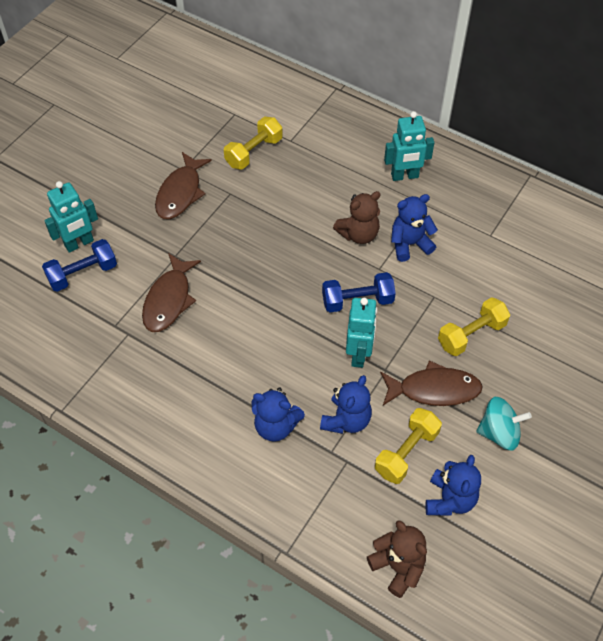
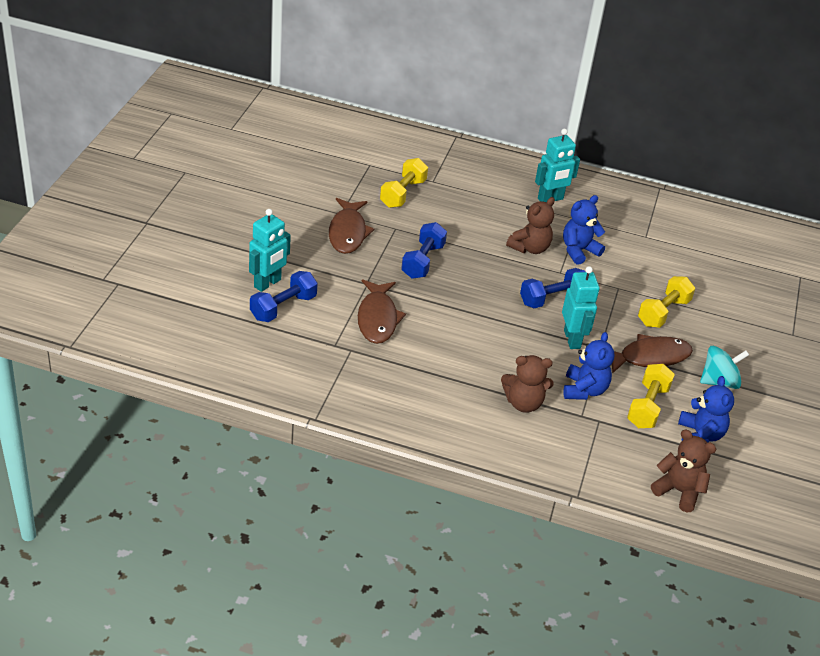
camera: 20 degrees left, 15 degrees down
blue teddy bear [251,388,305,442] -> brown teddy bear [501,355,554,413]
none -> blue dumbbell [401,222,447,279]

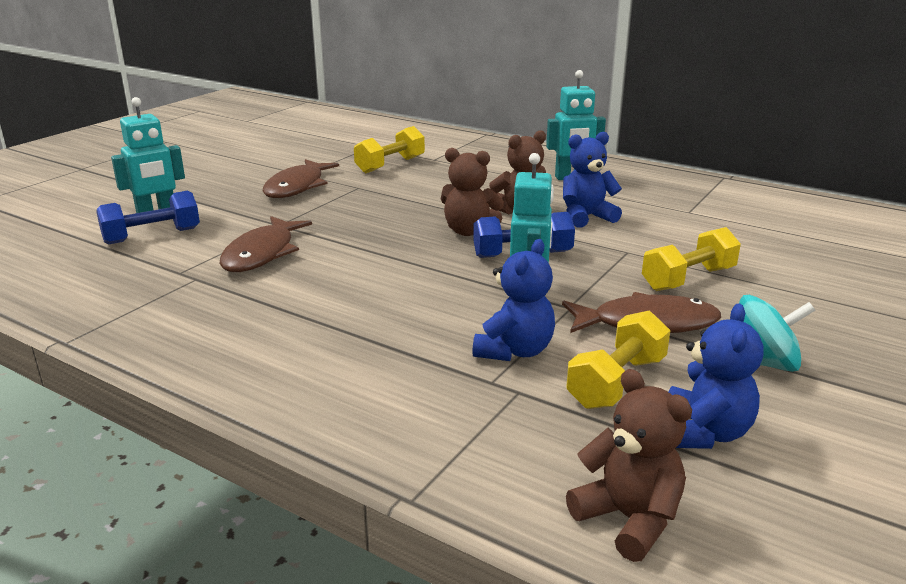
camera: 20 degrees right, 15 degrees down
blue dumbbell [401,222,447,279] -> none
brown teddy bear [501,355,554,413] -> brown teddy bear moved to [441,148,504,236]

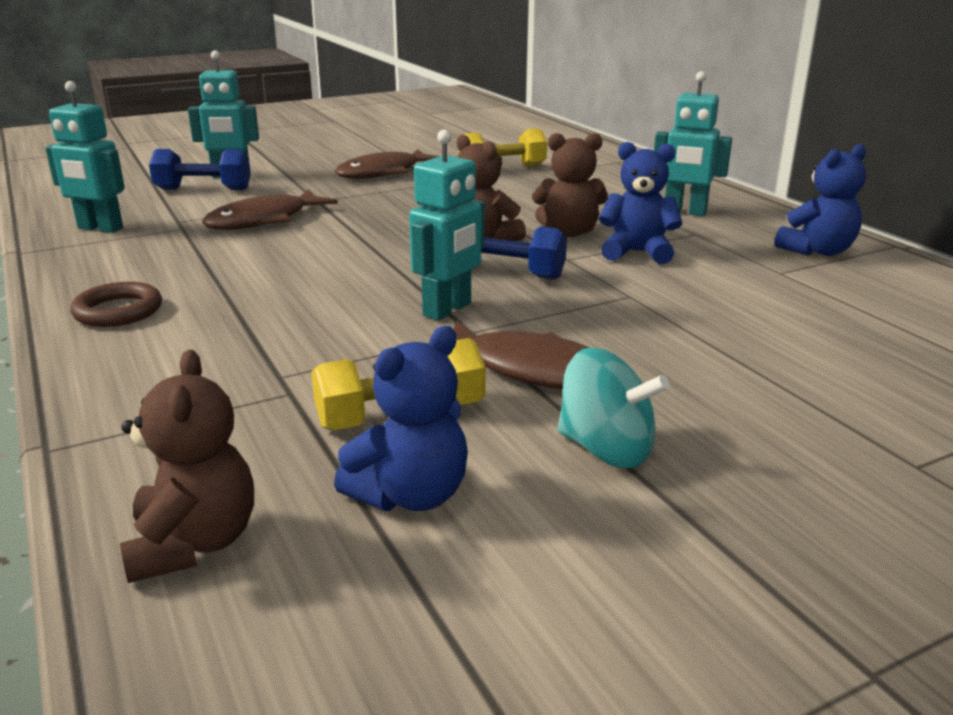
camera: 30 degrees right, 0 degrees up
blue teddy bear [472,239,555,361] -> blue teddy bear moved to [775,144,866,256]
yellow dumbbell [642,227,741,291] -> none
none -> turquoise robot [45,81,125,233]
none -> brown ring [70,282,162,327]

